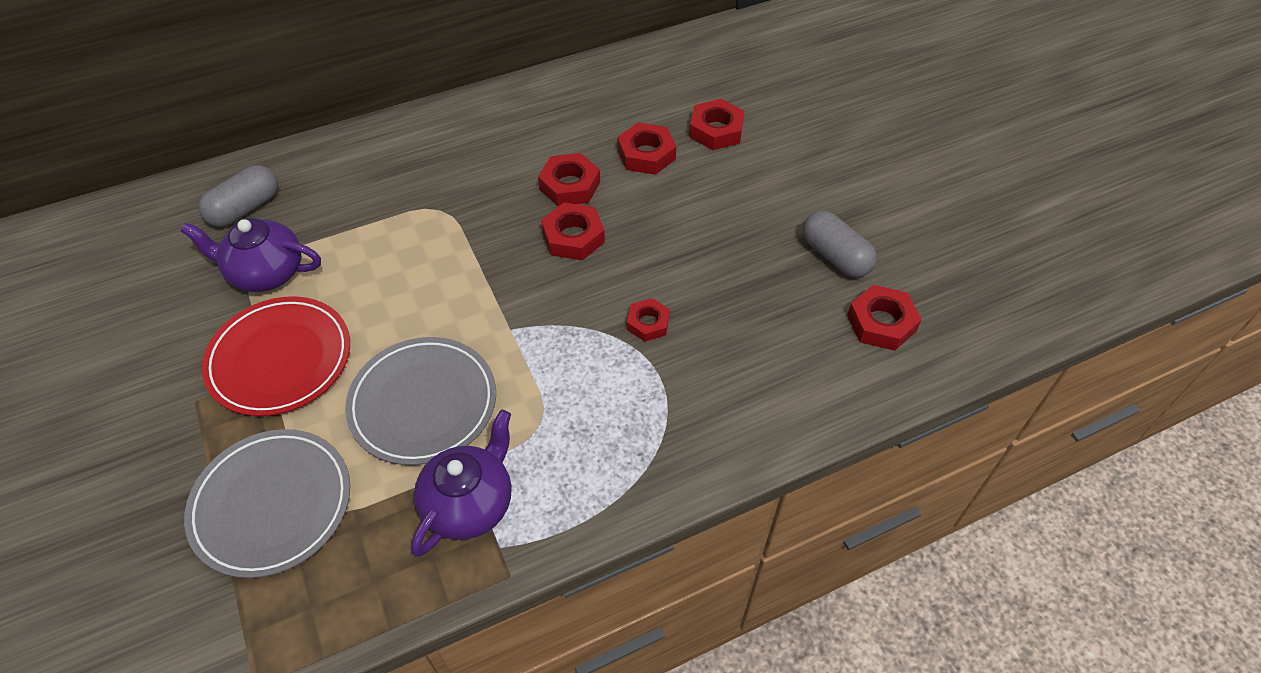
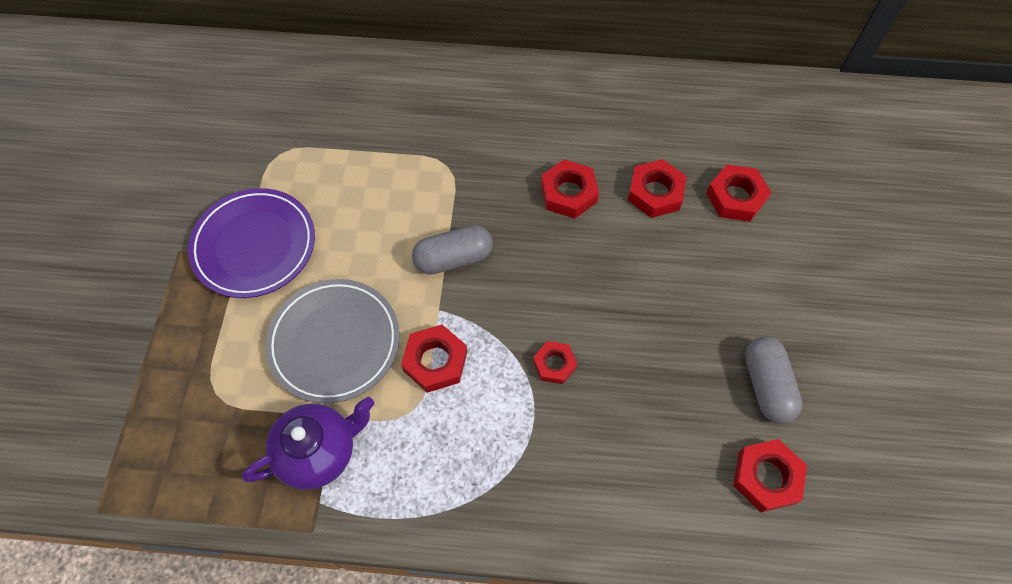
camera: 30 degrees right, 10 degrees up
purple teapot [181,218,321,292] -> none
grey plate [184,429,350,578] -> none
grey capsule [198,165,278,227] -> grey capsule moved to [412,225,493,275]
red plate [202,296,350,416] -> purple plate [188,188,315,298]
red nut [541,202,605,261] -> red nut moved to [401,325,467,393]

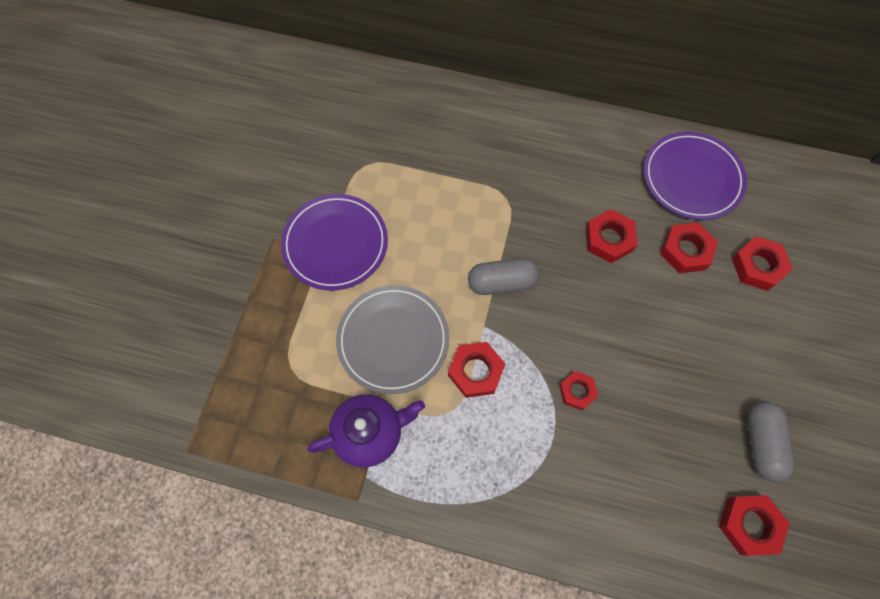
camera: 10 degrees right, 5 degrees up
none -> purple plate [643,132,747,220]

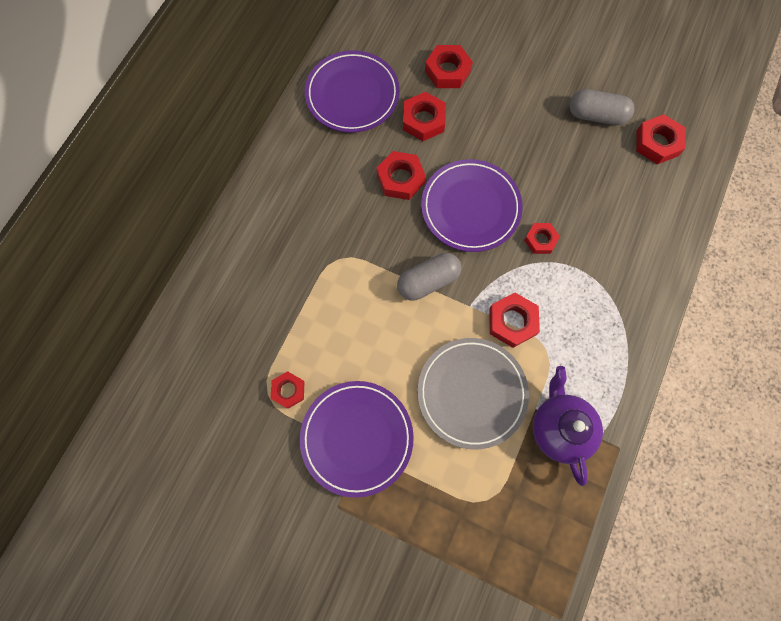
camera: 80 degrees left, 5 degrees up
grey capsule [468,258,539,295] -> grey capsule turned 60 degrees clockwise [397,253,461,301]
none -> red nut [271,371,304,409]
none -> purple plate [421,159,523,252]

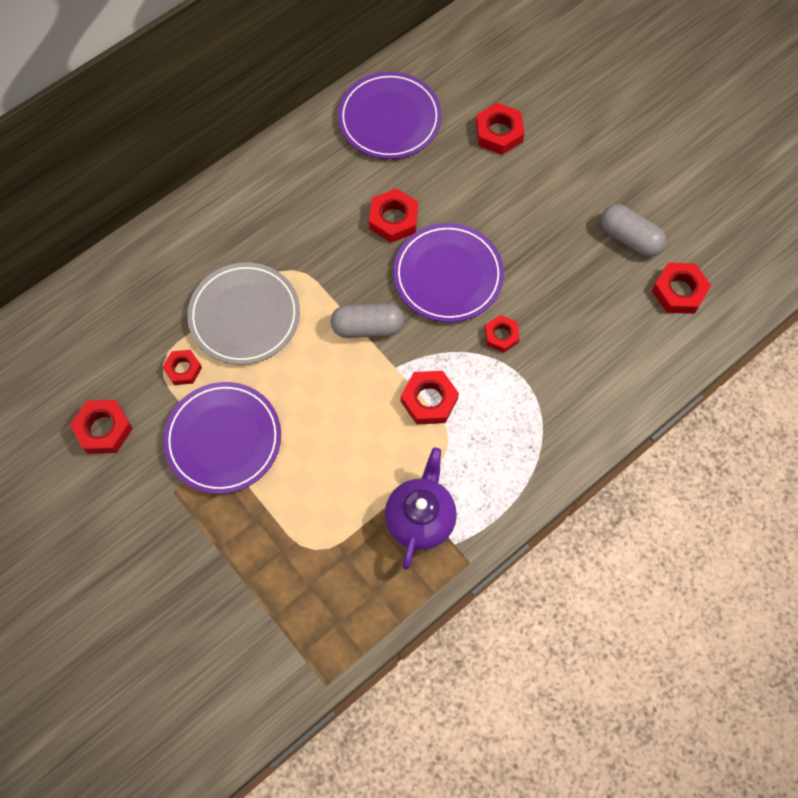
camera: 25 degrees right, 5 degrees down
red nut [403,92,446,141] -> red nut moved to [70,400,133,454]
grey plate [417,338,529,450] -> grey plate moved to [187,262,300,365]

